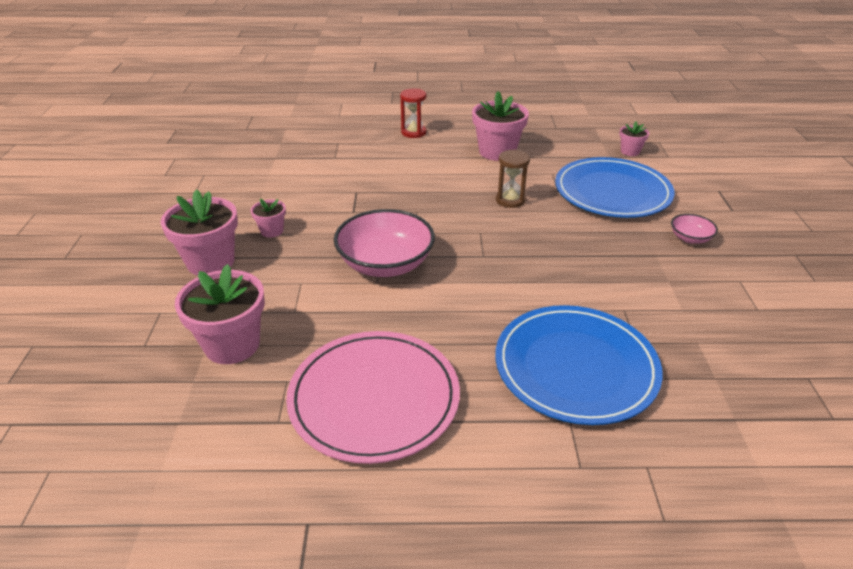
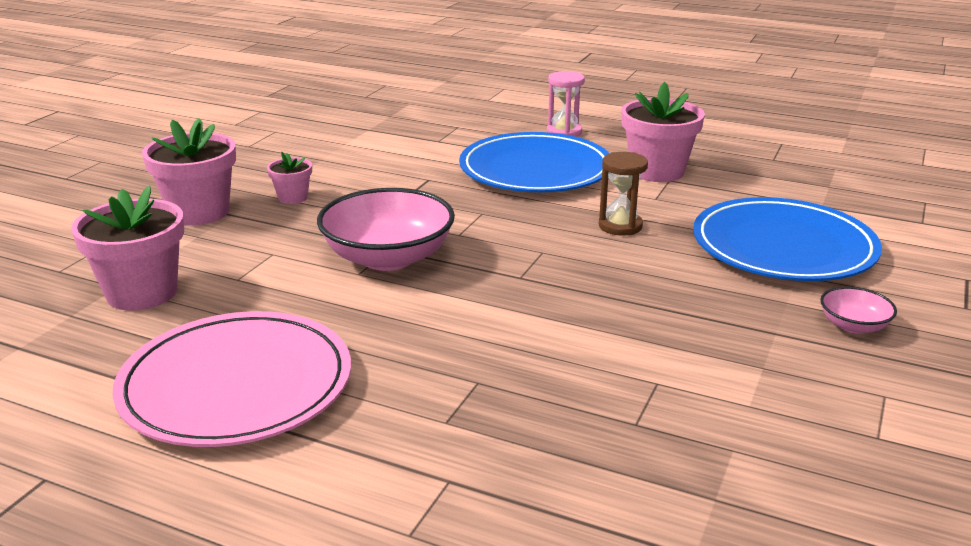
camera: 25 degrees right, 10 degrees down
red hourglass [400,89,426,138] -> pink hourglass [547,71,585,137]
blue plate [495,305,663,425] -> blue plate moved to [459,132,610,192]
pink flower pot [619,122,649,156] -> none

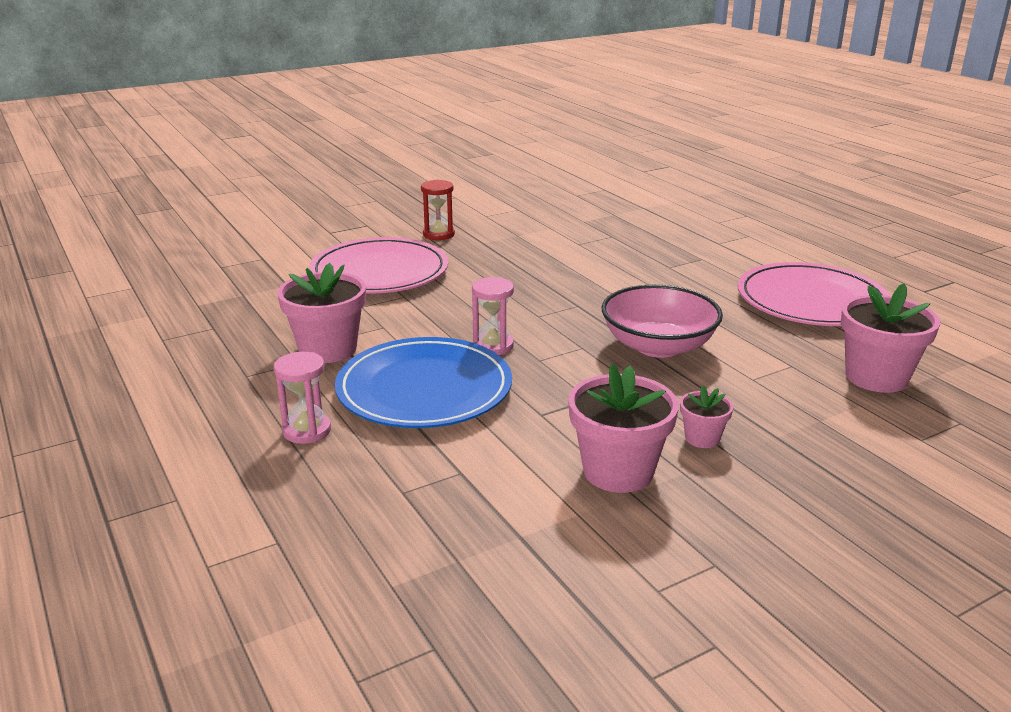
camera: 145 degrees left, 0 degrees up
pink flower pot [142,118,236,225] -> pink flower pot moved to [568,364,679,493]
brown hourglass [599,152,648,236] -> none
blue plate [693,197,882,281] -> pink plate [309,237,448,294]
pink bowl [820,287,897,334] -> red hourglass [421,180,455,240]
none -> pink hourglass [472,277,514,355]

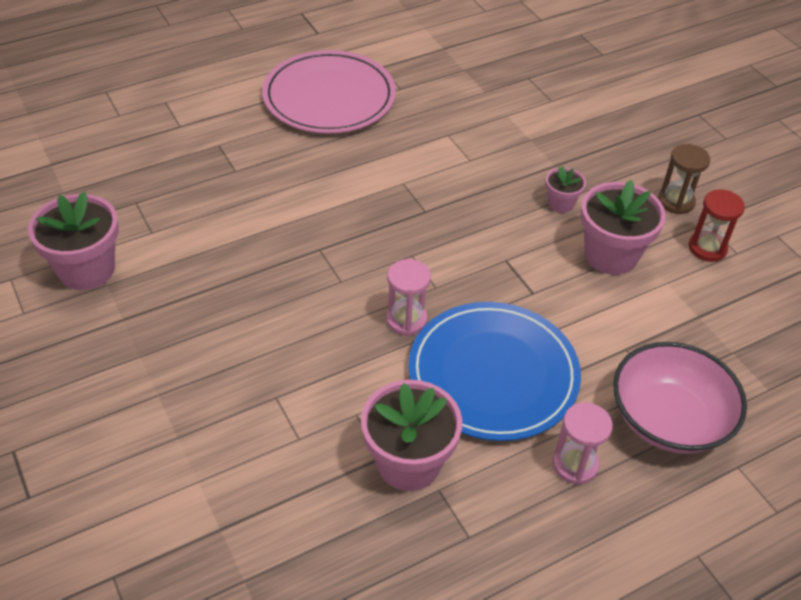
camera: 90 degrees left, 20 degrees up
pink plate [309,237,448,294] -> none
red hourglass [421,180,455,240] -> red hourglass moved to [689,189,745,262]
pink bowl [602,285,723,358] -> pink bowl moved to [613,342,747,454]
pink flower pot [841,283,940,393] -> pink flower pot moved to [28,191,119,290]
none -> brown hourglass [658,144,710,214]

